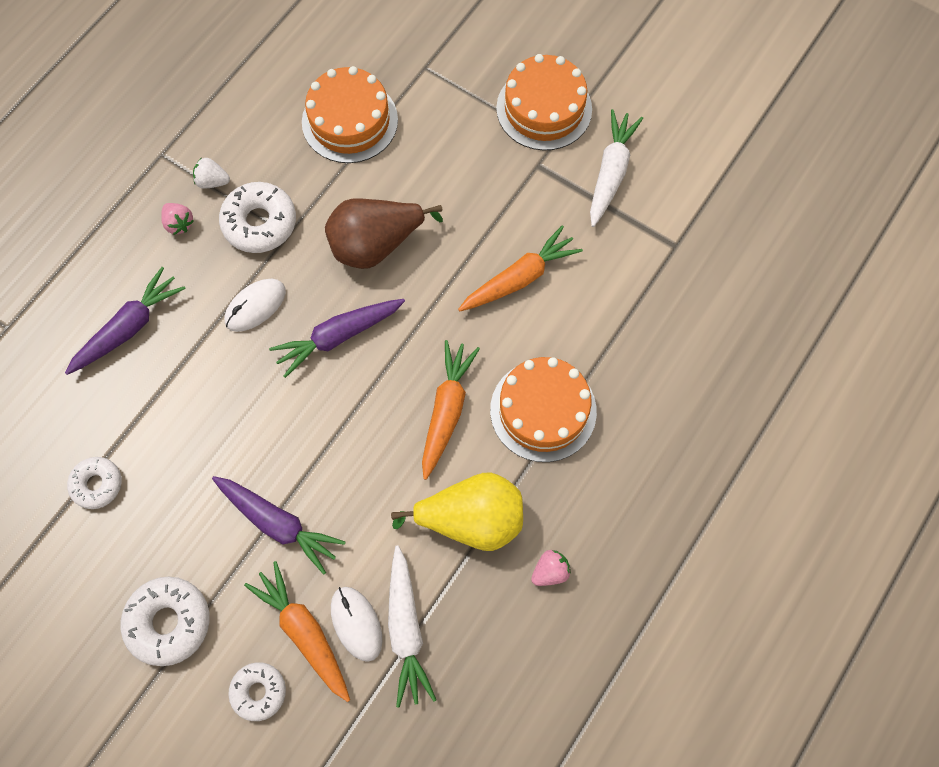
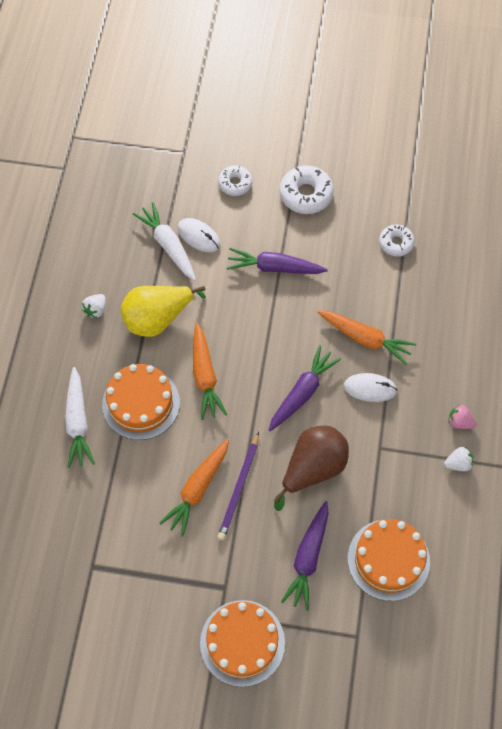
camera: 155 degrees right, 5 degrees down
purple carrot [65,267,186,375] -> purple carrot moved to [281,501,329,611]
white donut [219,182,296,253] -> none
white mouse [225,279,286,332] -> white mouse turned 75 degrees clockwise [344,373,398,402]
orange carrot [244,561,350,702] -> orange carrot moved to [318,310,416,365]
pink strawberry [531,550,571,586] -> white strawberry [82,294,106,318]
white carrot [590,109,643,227] -> white carrot moved to [65,367,95,468]
none -> purple pencil [217,432,259,540]

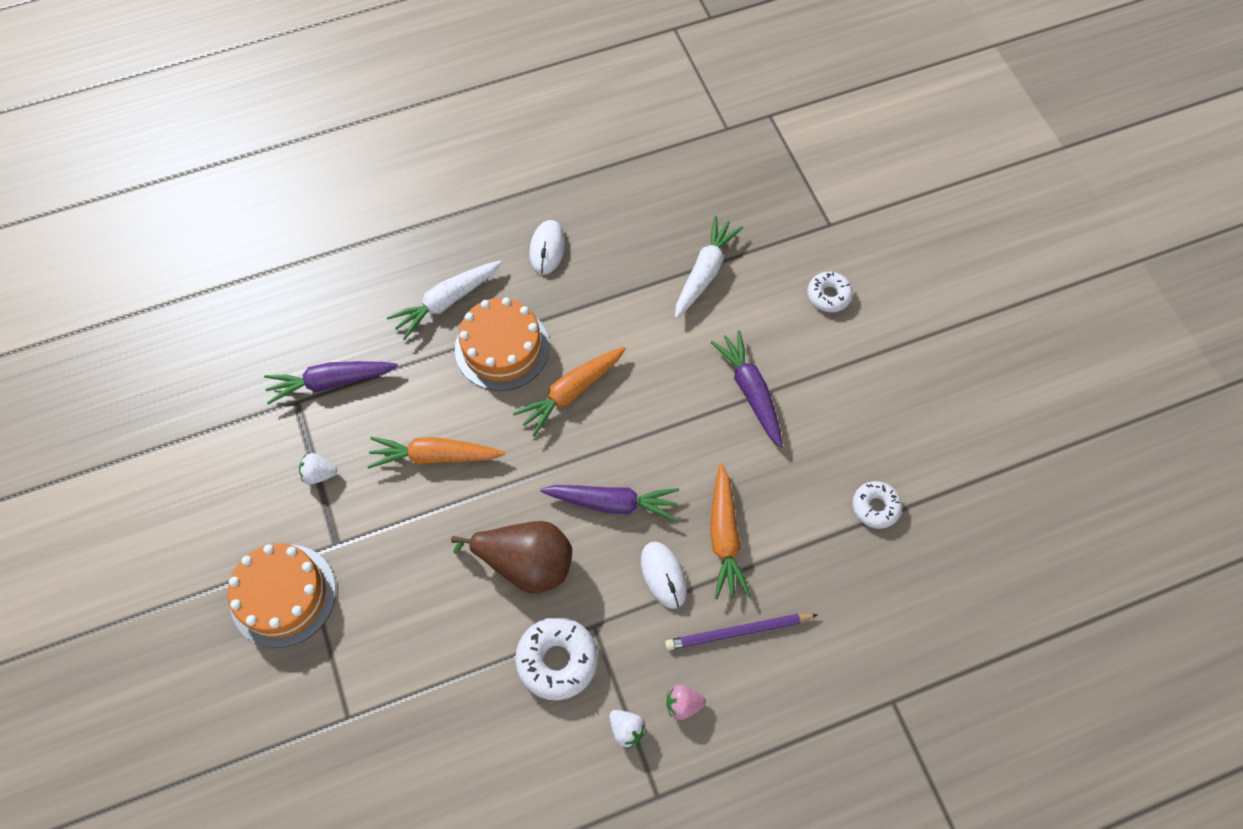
camera: 60 degrees right, 0 degrees up
white strawberry [82,294,106,318] -> white strawberry moved to [299,453,337,485]
yellow pear [120,286,206,337] -> none
white mouse [178,218,220,252] -> white mouse moved to [529,220,565,275]
purple pencil [217,432,259,540] -> purple pencil moved to [665,614,818,650]
white donut [280,165,334,214] -> white donut moved to [515,617,598,700]
purple carrot [281,501,329,611] -> purple carrot moved to [264,361,398,405]
orange cake [348,519,430,601] -> none
pink strawberry [448,405,477,429] -> pink strawberry turned 90 degrees counterclockwise [666,685,706,720]

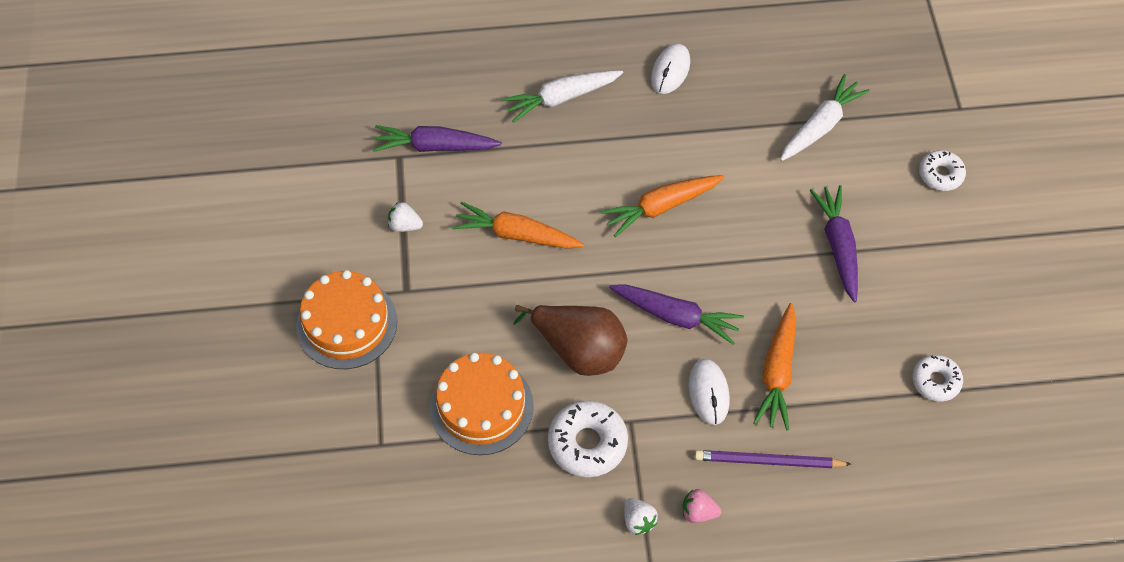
camera: 15 degrees right, 5 degrees down
orange cake [455,297,550,391] -> orange cake moved to [430,353,534,455]

